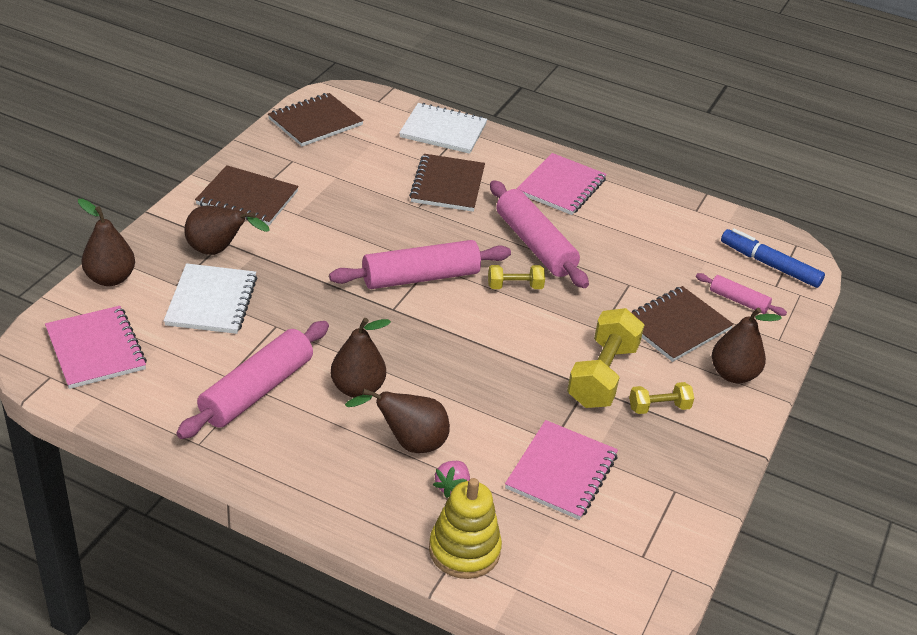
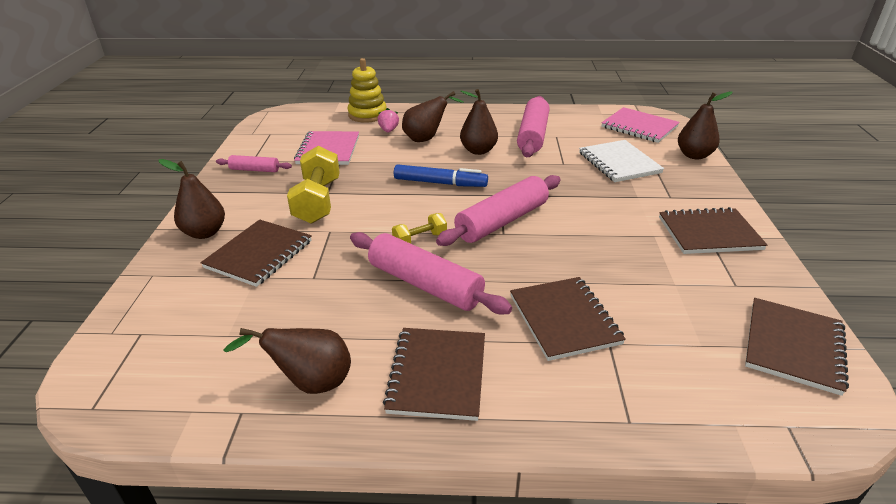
camera: 160 degrees right, 5 degrees down
brown pear [184,206,270,255] -> brown pear moved to [224,328,351,394]
white notebook [399,103,487,154] -> none
pink notebook [517,153,607,215] -> brown notebook [383,328,485,421]
yellow dumbbell [629,382,694,414] -> none
pink rolling pin [696,273,787,316] -> pink rolling pin moved to [216,155,292,172]
blue marker [721,228,825,288] -> blue marker moved to [394,164,488,187]

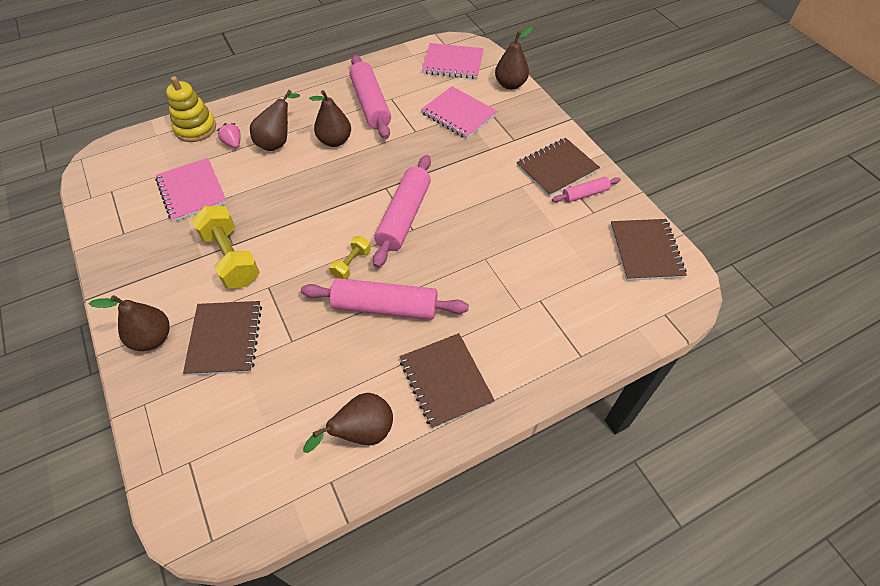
camera: 30 degrees left, 20 degrees up
pink rolling pin [216,155,292,172] -> pink rolling pin moved to [552,177,621,203]
blue marker [394,164,488,187] -> none
brown notebook [510,277,626,361] -> none
white notebook [579,140,664,182] -> pink notebook [421,86,498,139]

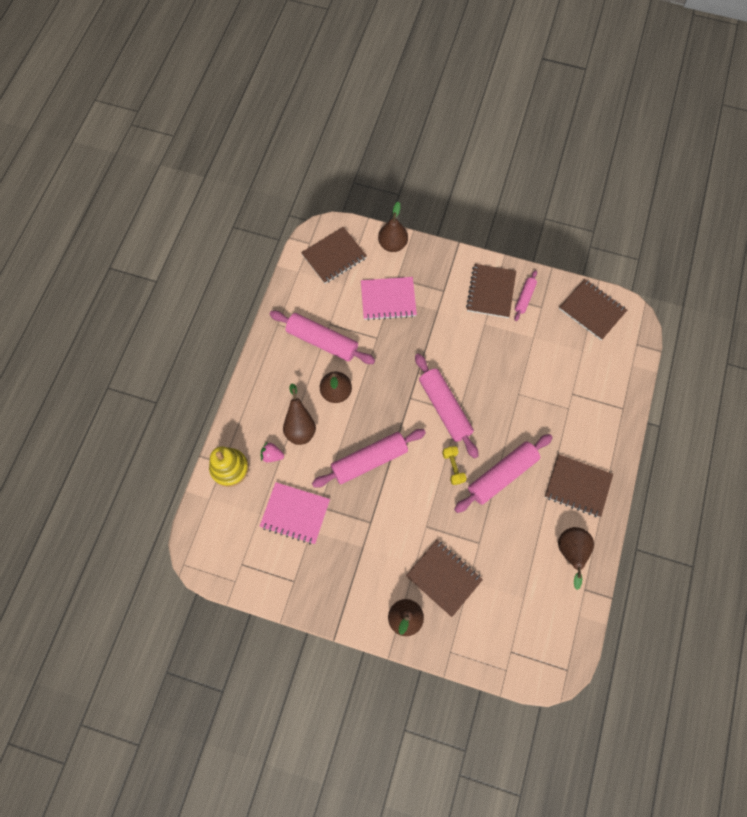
camera: 45 degrees left, 15 degrees up
yellow dumbbell [192,206,260,289] -> none
pink notebook [422,43,484,79] -> brown notebook [301,227,367,284]
none -> pink rolling pin [312,429,426,488]

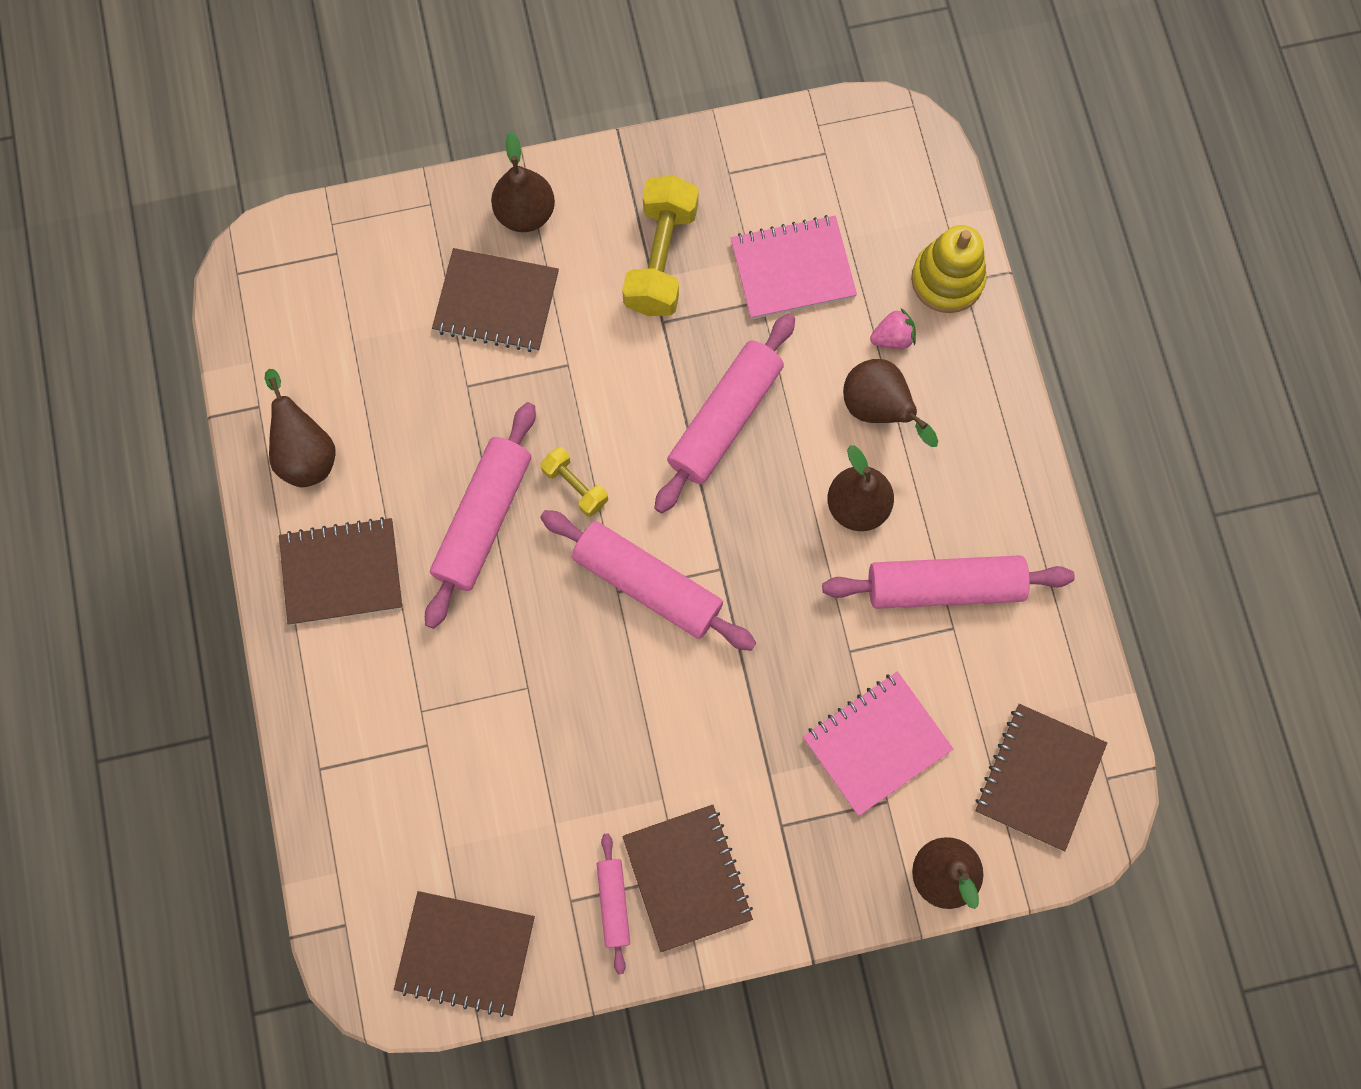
camera: 150 degrees right, 5 degrees up
none -> yellow dumbbell [622,175,699,316]

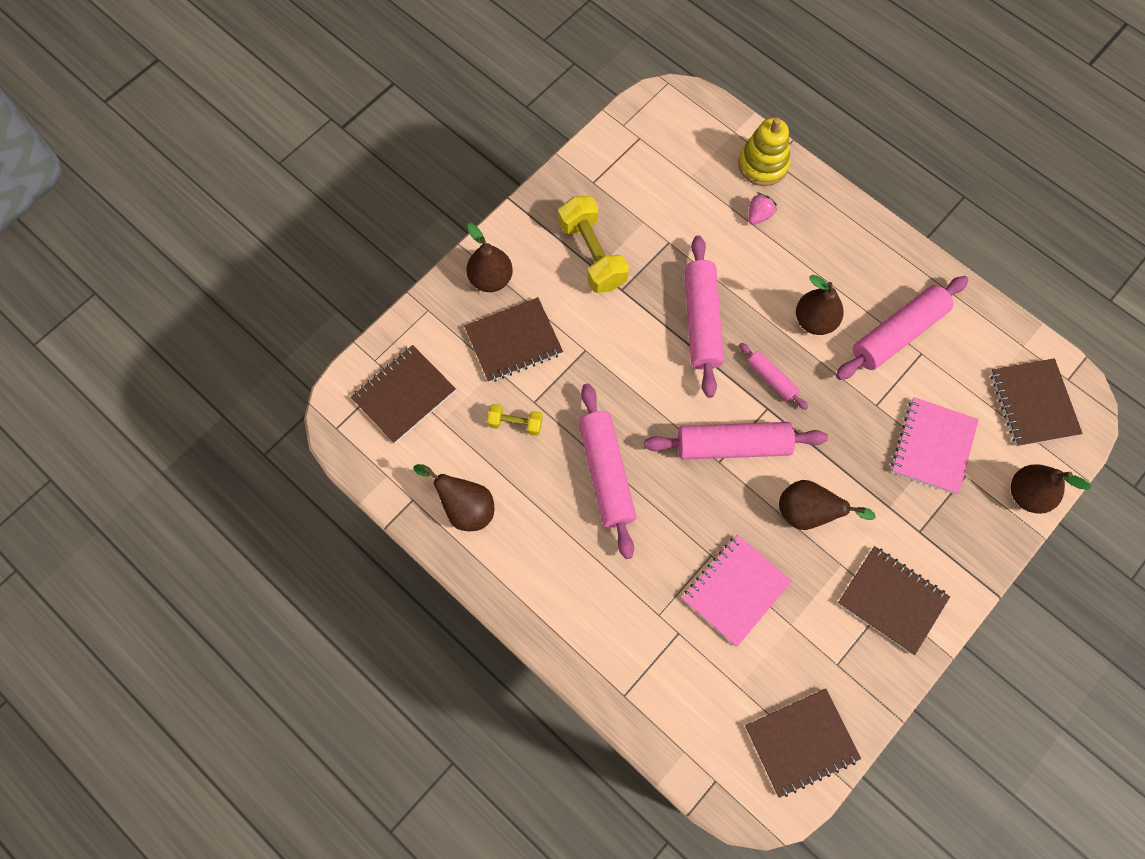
camera: 35 degrees left, 5 degrees down
brown notebook [279,517,403,625] -> brown notebook moved to [351,345,456,443]
yellow dumbbell [540,447,608,517] -> yellow dumbbell moved to [487,404,543,436]
pink rolling pin [597,833,630,975] -> pink rolling pin moved to [739,343,808,410]
pink notebook [731,215,857,319] -> pink notebook moved to [682,535,792,647]
brown pear [843,359,938,447] -> brown pear moved to [779,480,876,530]

